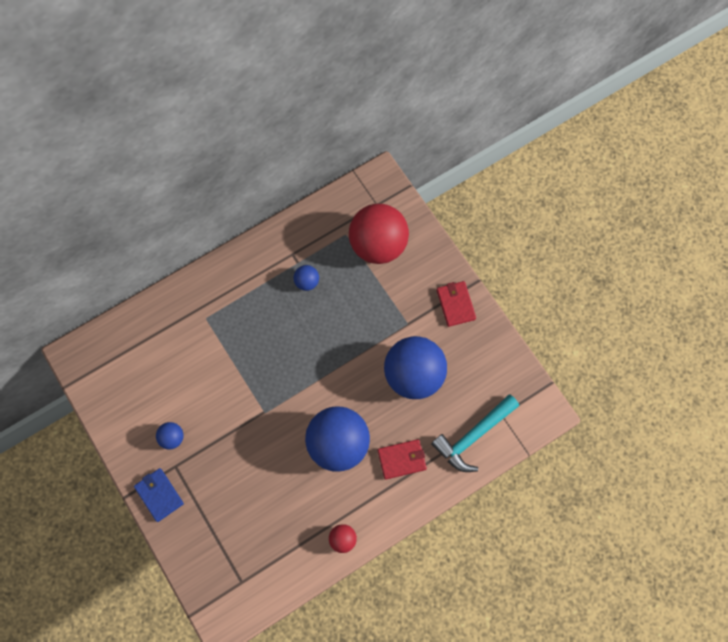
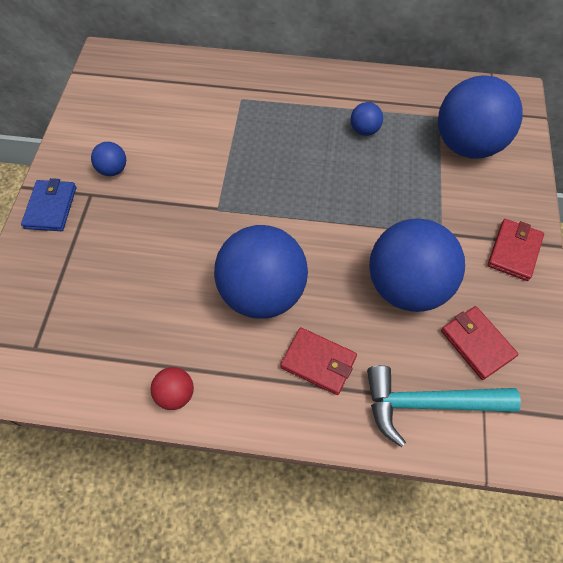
camera: 40 degrees right, 10 degrees down
red ball [349,204,409,264] -> blue ball [438,75,523,158]
none -> red wallet [441,306,518,380]

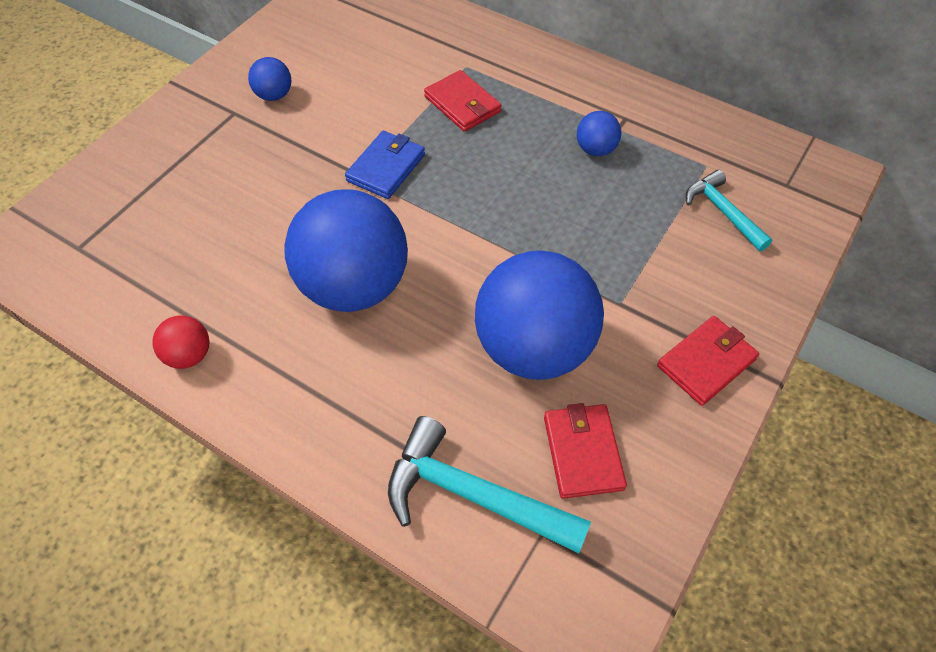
camera: 25 degrees right, 5 degrees down
blue wallet [21,178,76,231] -> blue wallet moved to [345,131,425,199]
red wallet [280,327,357,395] -> red wallet moved to [424,70,501,132]
blue ball [438,75,523,158] -> turquoise hammer [686,170,772,251]

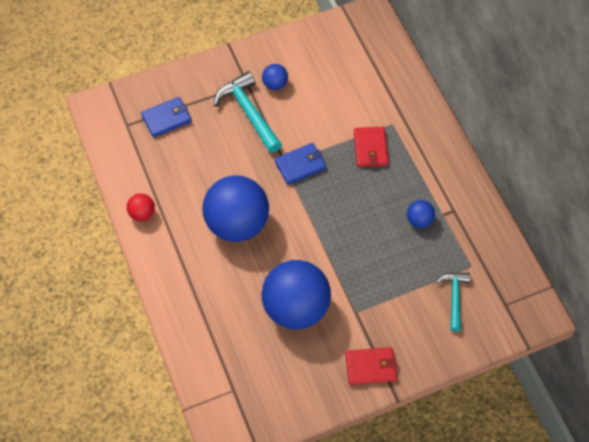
camera: 35 degrees right, 5 degrees up
turquoise hammer [388,416,591,554] -> turquoise hammer moved to [213,71,282,153]
red wallet [544,403,627,499] -> none
none -> blue wallet [141,97,192,138]

